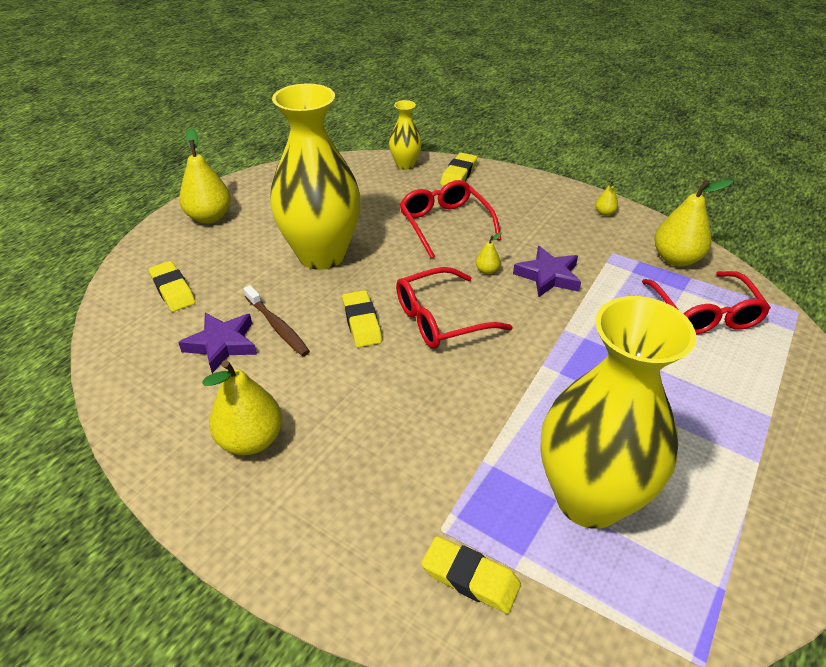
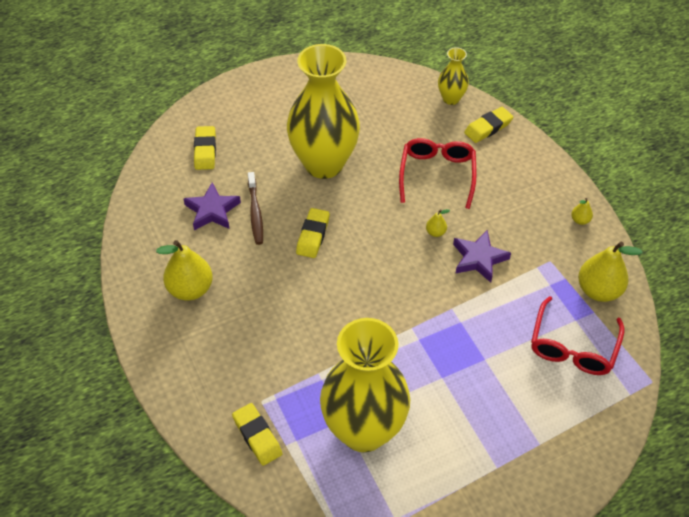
camera: 30 degrees right, 10 degrees up
yellow pear [179,128,231,224] -> none
red glasses [396,267,513,348] -> none

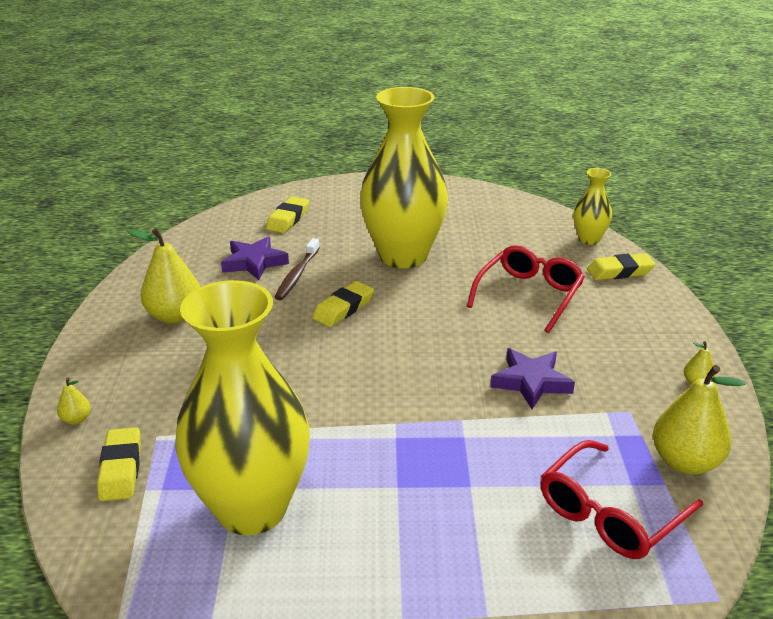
camera: 25 degrees right, 20 degrees down
yellow pear [426,209,450,237] -> yellow pear moved to [57,378,91,425]

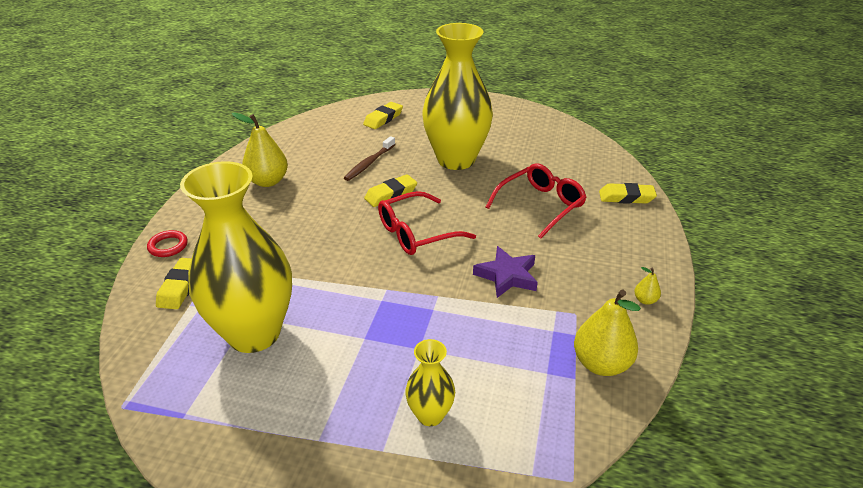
camera: 15 degrees right, 5 degrees up
yellow pear [57,378,91,425] -> red ring [147,230,188,257]
purple star [221,236,289,280] -> none
red glasses [541,440,703,559] -> red glasses moved to [378,191,476,255]
yellow vase [574,168,612,245] -> yellow vase moved to [405,339,455,426]

